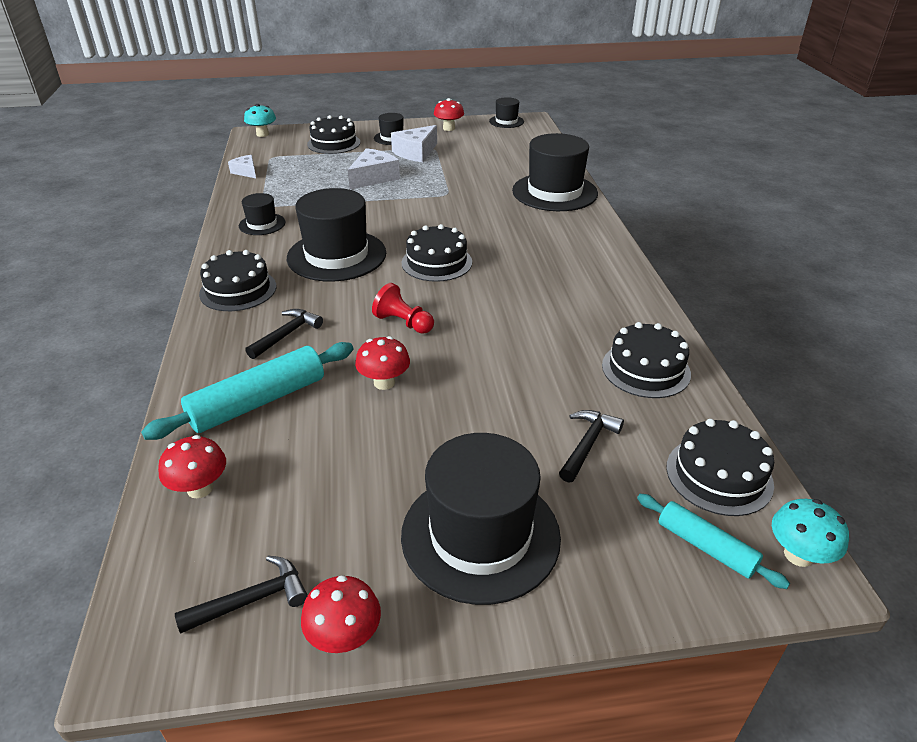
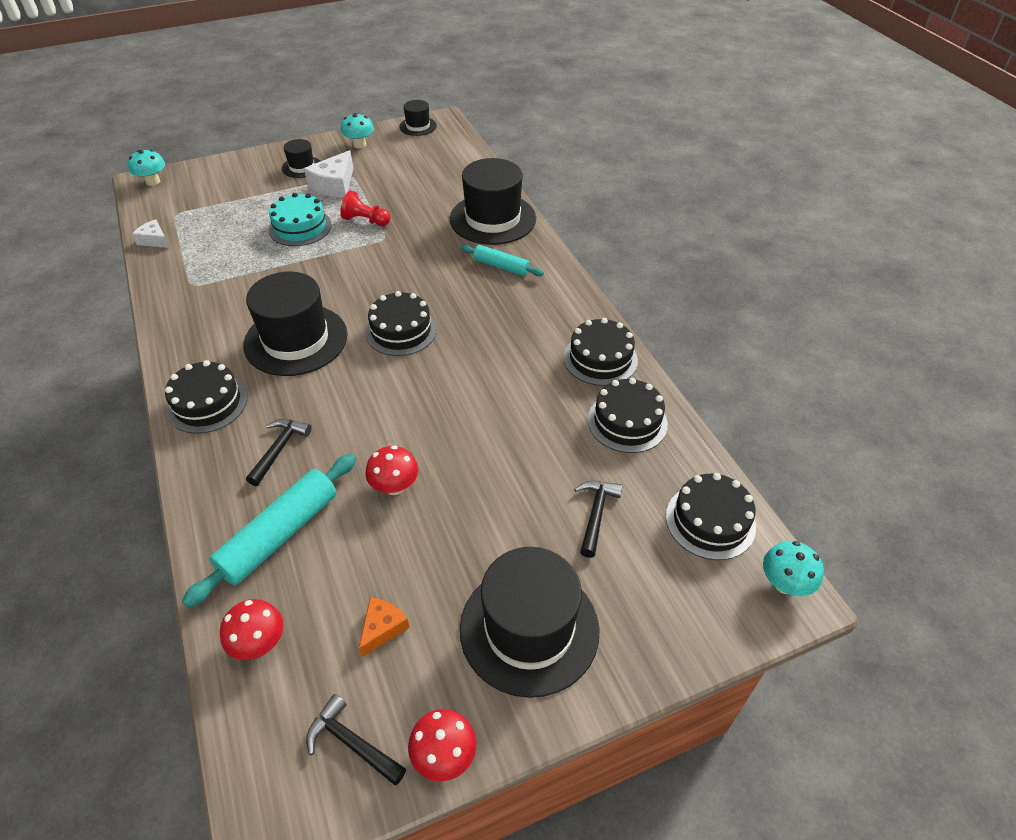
camera: 15 degrees left, 10 degrees up
black hammer [175,555,308,633] -> black hammer turned 105 degrees counterclockwise [306,694,406,785]
black hat [239,193,286,235] -> none
black cake [307,115,360,154] -> black cake moved to [564,318,638,386]
white cheese [348,148,400,189] -> turquoise cake [269,193,332,246]
red pawn [372,283,434,334] -> red pawn moved to [340,190,390,226]
red mushroom [434,98,464,131] -> turquoise mushroom [341,113,374,148]
turquoise rolling pin [637,494,790,589] -> turquoise rolling pin moved to [461,245,544,276]
none -> orange cheese [359,597,410,657]

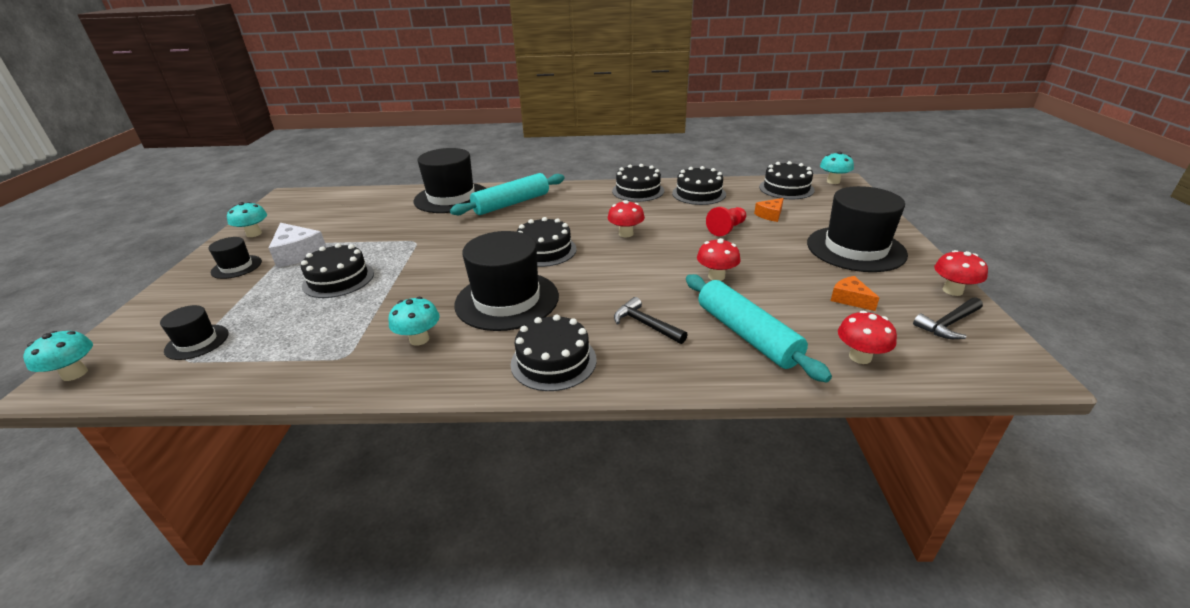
camera: 65 degrees left, 15 degrees down
white cheese [132,219,169,248] -> none
turquoise cake [269,193,332,246] -> black cake [301,243,374,298]
red pawn [340,190,390,226] -> red pawn moved to [706,207,746,236]
black hat [399,100,437,136] -> black hat moved to [160,305,229,360]
turquoise rolling pin [461,245,544,276] -> turquoise rolling pin [450,173,564,215], size x1.70
black hammer [574,481,623,558] -> orange cheese [754,198,784,222]
none -> turquoise mushroom [389,297,440,346]
none -> red mushroom [608,200,645,237]

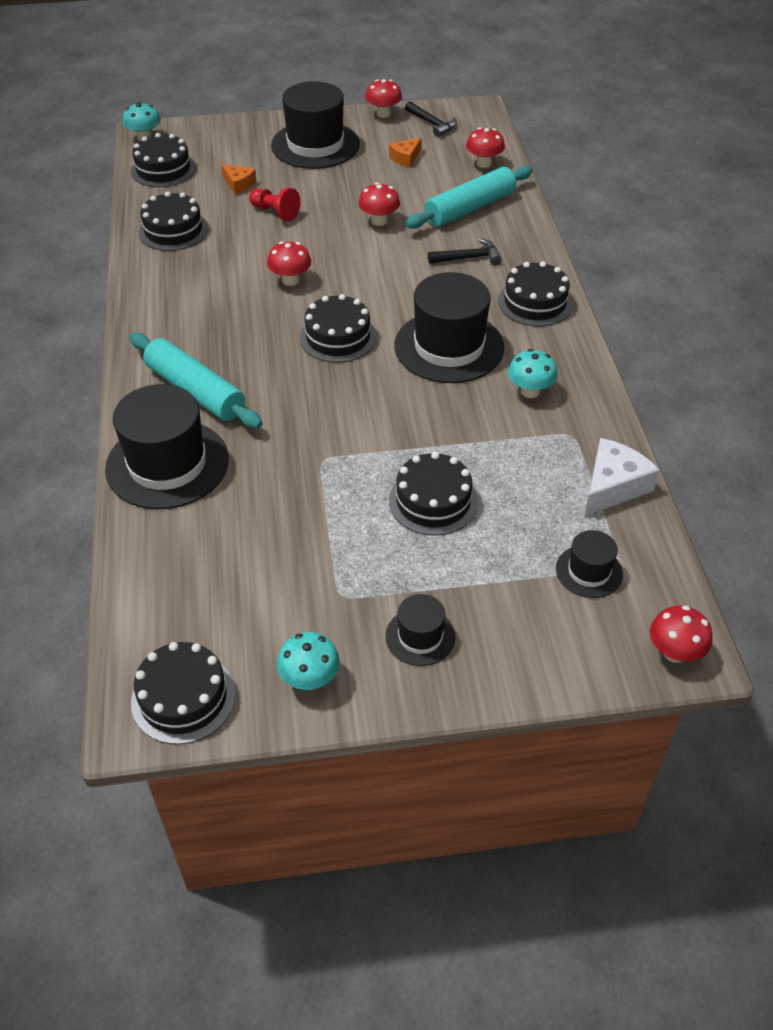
camera: 100 degrees left, 15 degrees up
turquoise mushroom [23,331,93,381] -> red mushroom [650,606,712,663]
white cheese [269,223,327,268] -> white cheese moved to [585,438,660,516]
black cake [612,164,664,202] -> black cake moved to [131,642,236,744]
black hammer [614,297,688,344] -> black hammer turned 135 degrees counterclockwise [428,238,502,265]

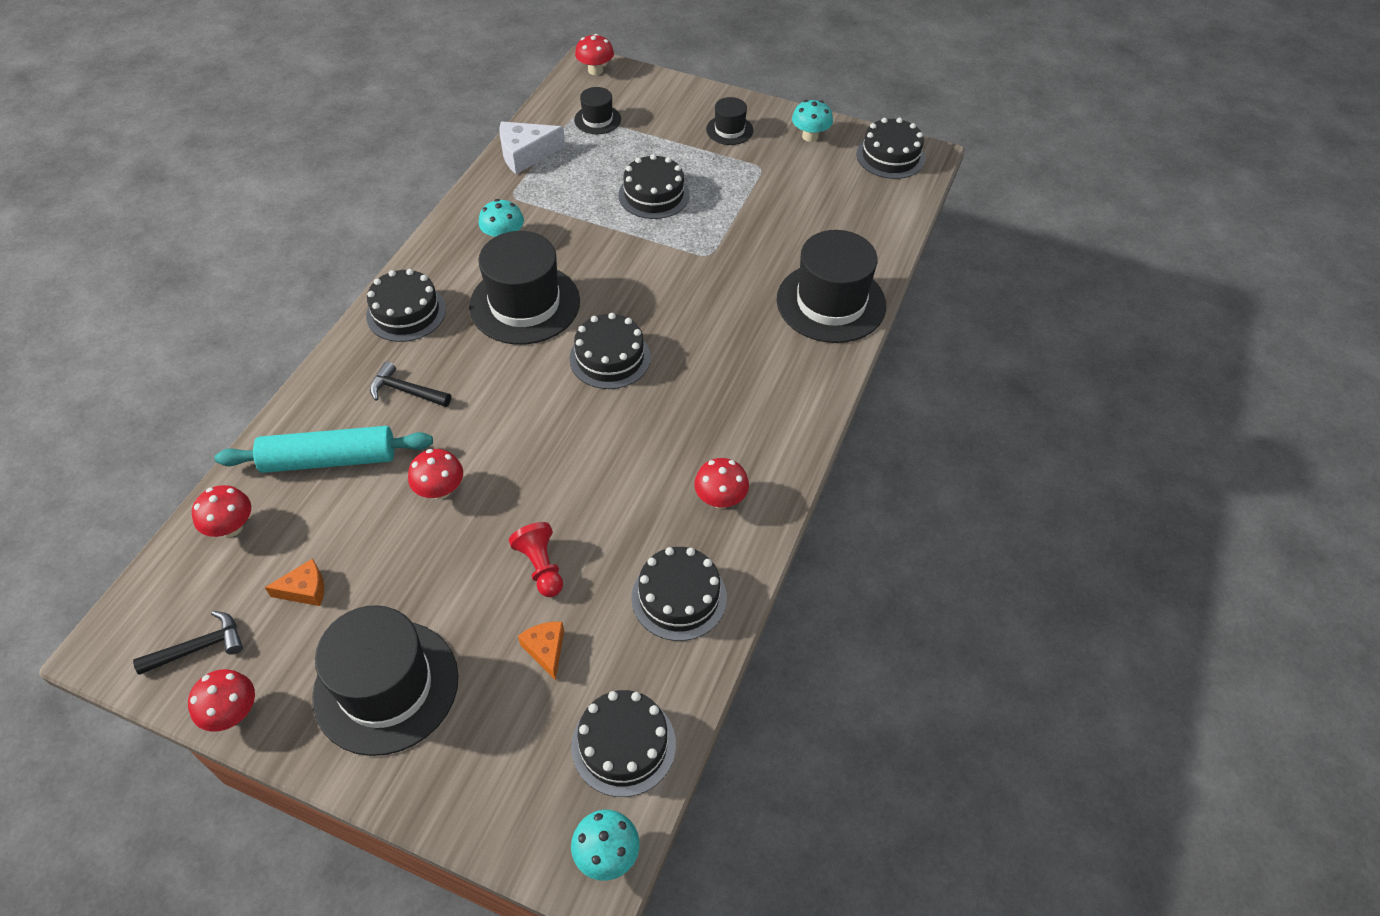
camera: 150 degrees left, 5 degrees up
turquoise rolling pin [130,333,263,429] -> none
red mushroom [267,241,311,286] -> red mushroom moved to [694,458,749,509]
black hammer [405,102,457,137] -> black hammer turned 75 degrees clockwise [133,611,243,675]

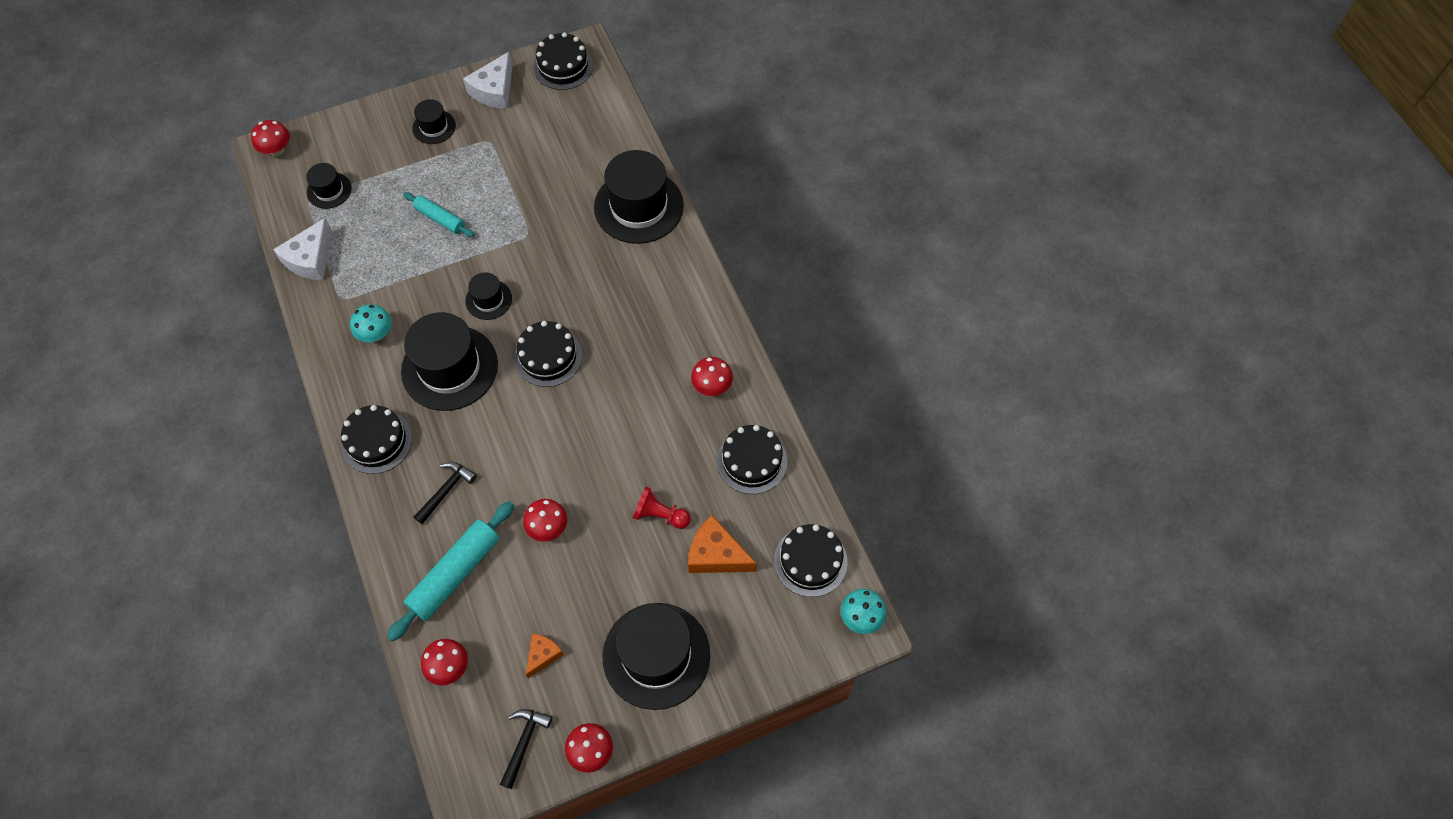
camera: 45 degrees left, 10 degrees up
black hammer [370,361,451,407] -> black hammer turned 150 degrees clockwise [414,462,477,524]
orange cheese [518,622,564,680] -> orange cheese [688,515,757,573], size x1.68
black cake [619,154,690,219] -> turquoise rolling pin [403,192,475,237]
turquoise mushroom [792,100,833,142] -> white cheese [463,52,513,109]
none -> black hat [465,273,512,320]

